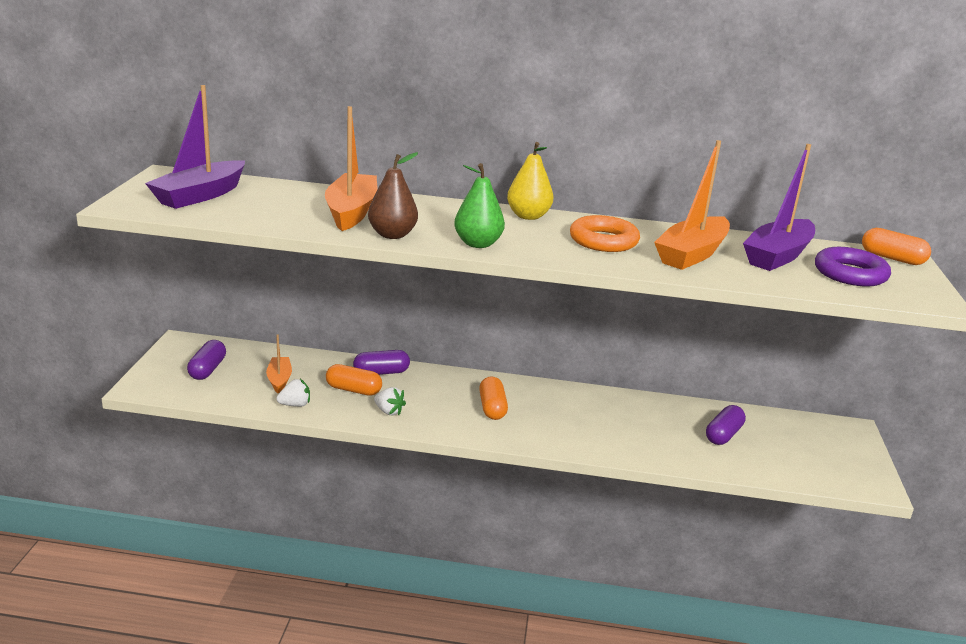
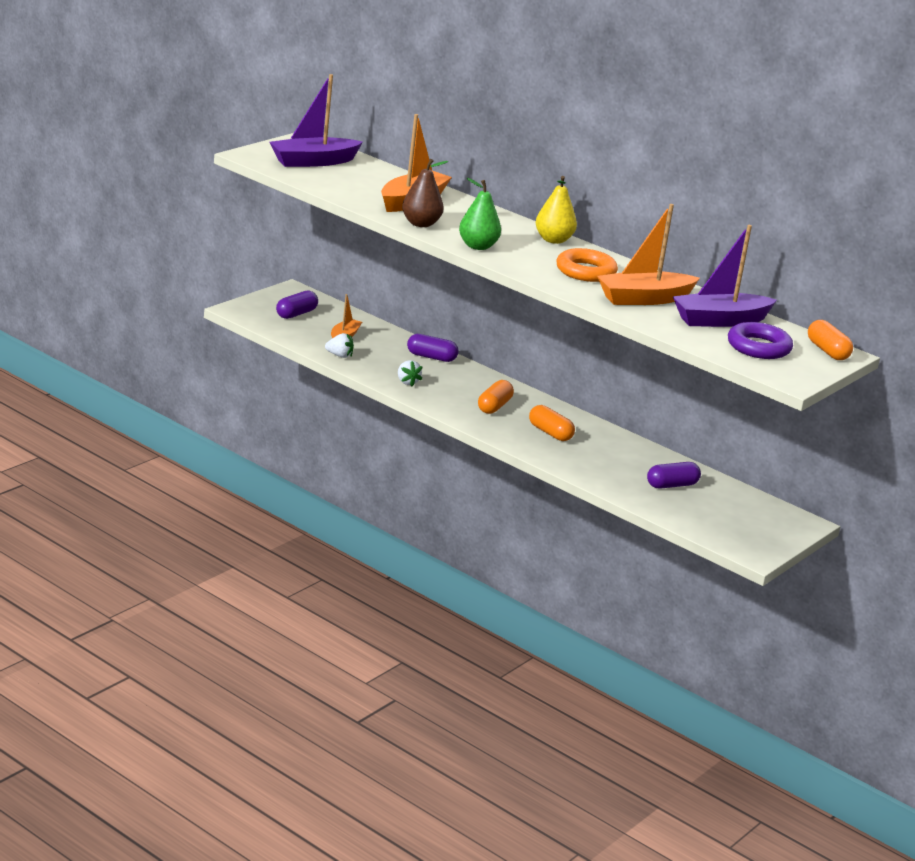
camera: 30 degrees right, 0 degrees up
orange capsule [326,364,382,396] -> orange capsule moved to [529,405,575,441]

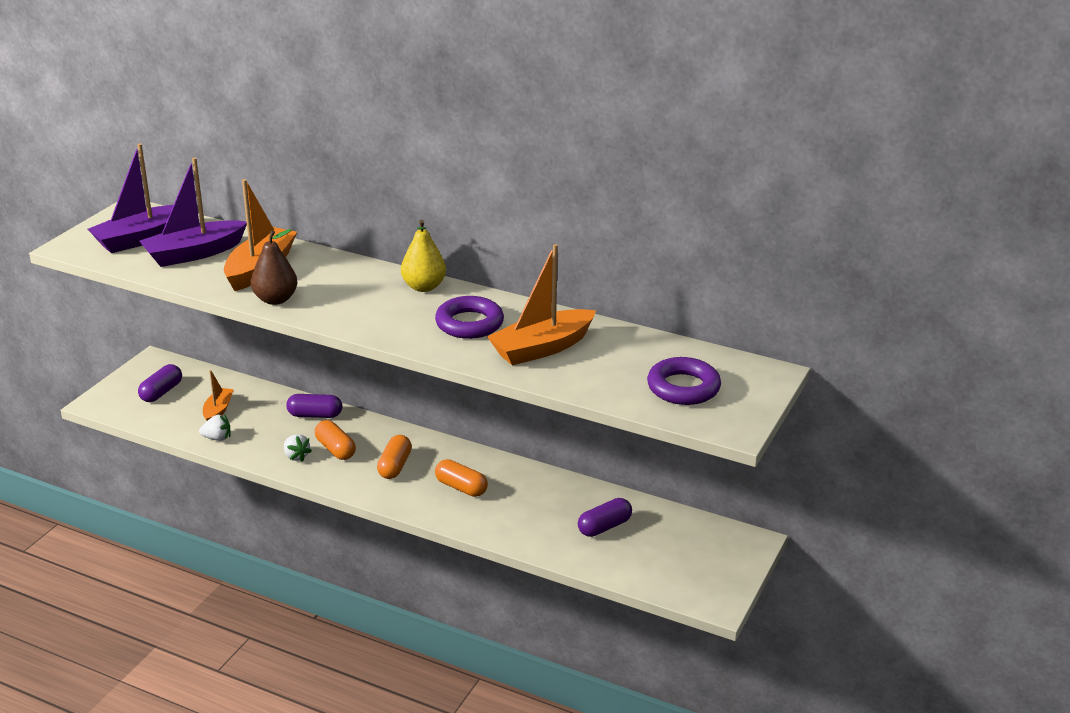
camera: 10 degrees left, 5 degrees up
green pear [459,178,501,250] -> none
orange ring [557,248,618,282] -> purple ring [435,296,504,339]
purple boat [673,225,777,327] -> purple boat moved to [139,158,247,267]
orange capsule [808,320,853,360] -> orange capsule moved to [315,420,356,460]

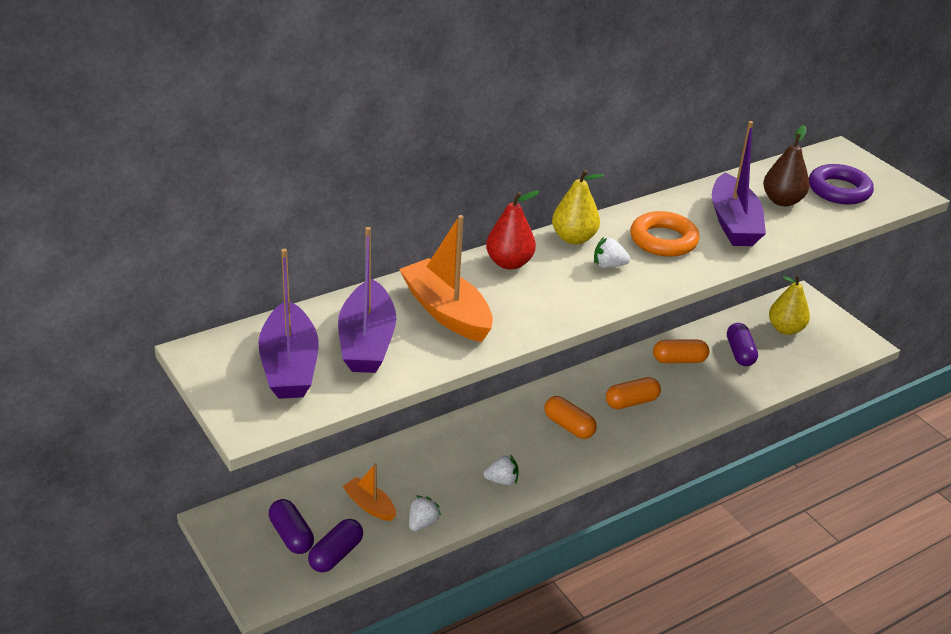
camera: 60 degrees left, 5 degrees up
brown pear [251,229,297,305] -> brown pear moved to [763,125,810,206]
purple capsule [286,394,342,418] -> purple capsule moved to [308,519,363,573]
orange capsule [315,420,356,460] -> orange capsule moved to [653,339,709,363]
purple ring [435,296,504,339] -> orange ring [630,211,699,257]
orange boat [487,244,596,365] -> purple boat [712,121,766,246]
none -> red pear [486,191,539,270]
none -> white strawberry [594,237,630,268]
none -> yellow pear [769,275,810,335]

